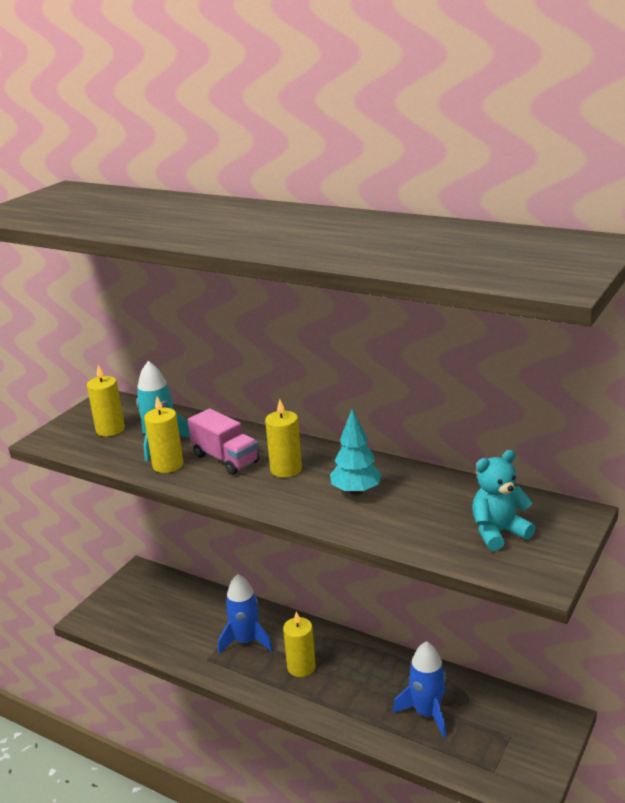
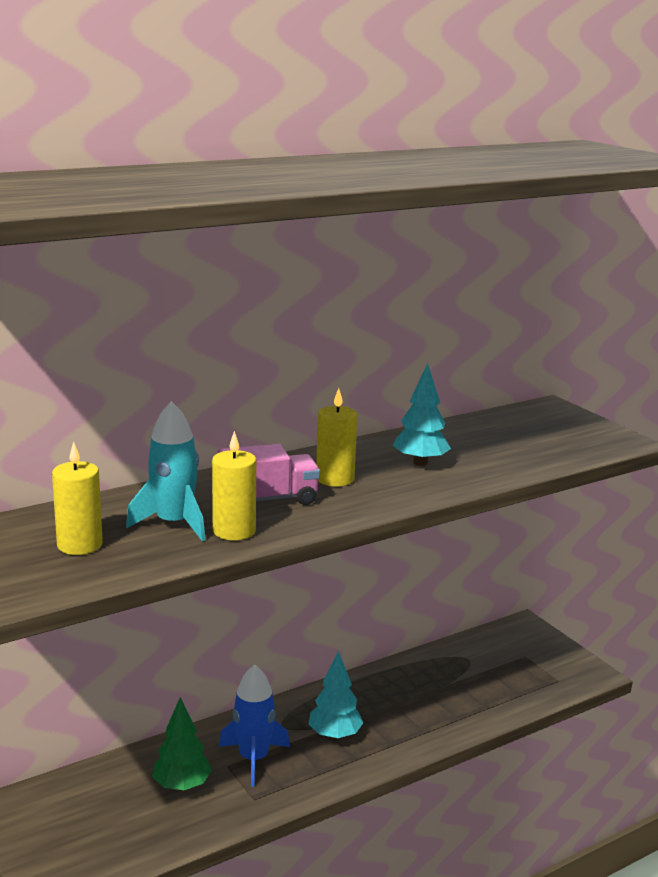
camera: 65 degrees left, 5 degrees down
yellow candle [283,612,316,677] -> turquoise tree [309,651,363,740]
blue rocket [393,641,446,738] -> none
turquoise teddy bear [472,450,536,551] -> none
none -> green tree [152,697,212,791]

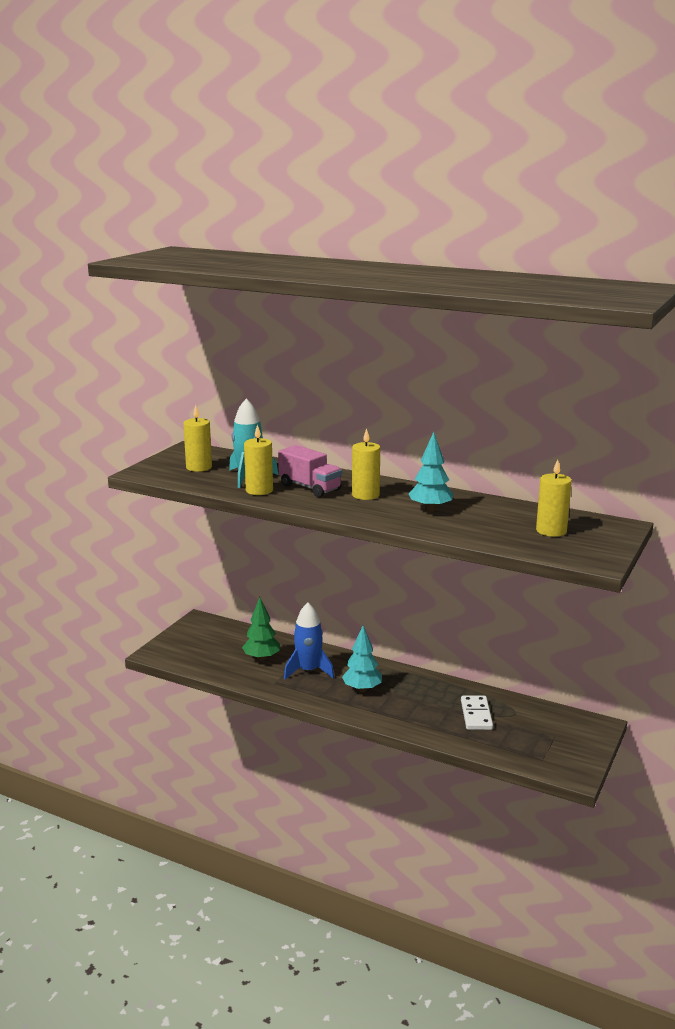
camera: 60 degrees right, 0 degrees up
none -> white domino [461,696,493,730]
none -> yellow candle [536,459,572,537]

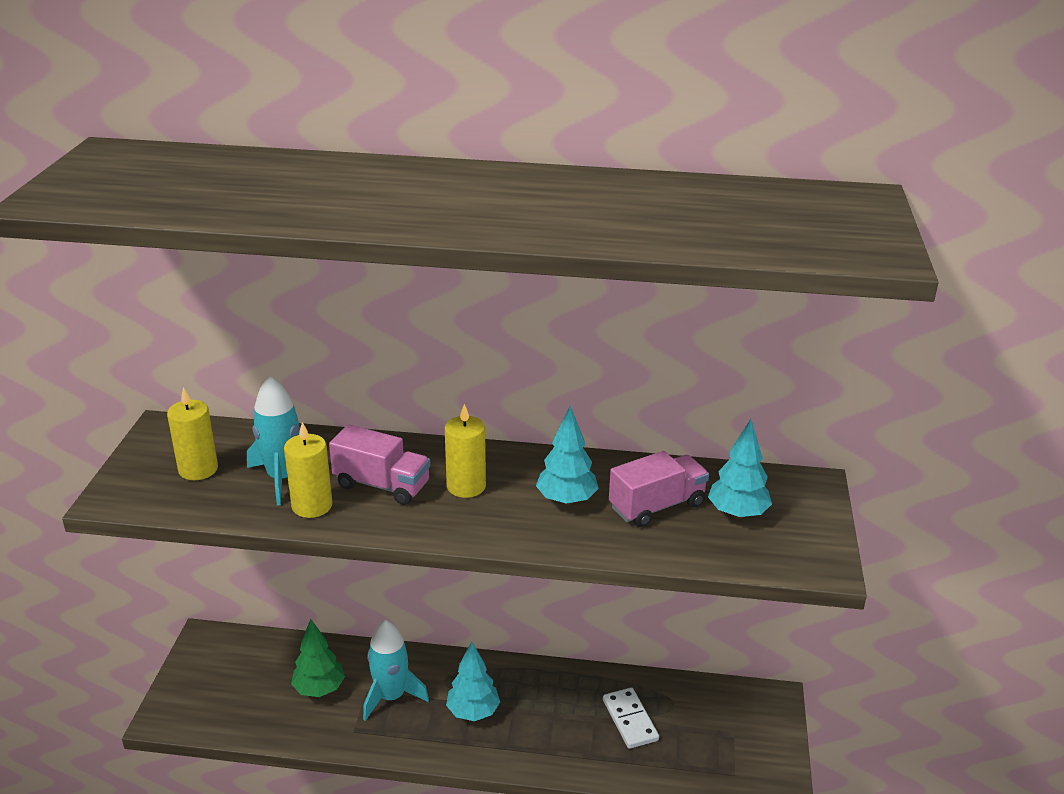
camera: 20 degrees left, 10 degrees up
blue rocket [284,603,334,679] -> turquoise rocket [363,620,429,721]
yellow candle [536,459,572,537] -> turquoise tree [708,419,772,519]
none -> pink truck [609,451,709,527]

